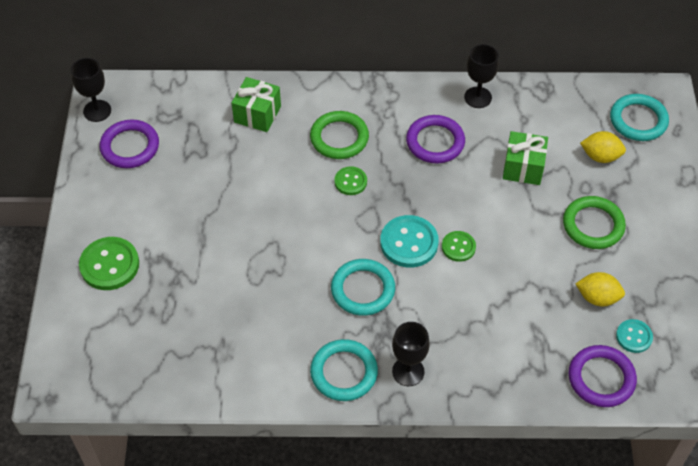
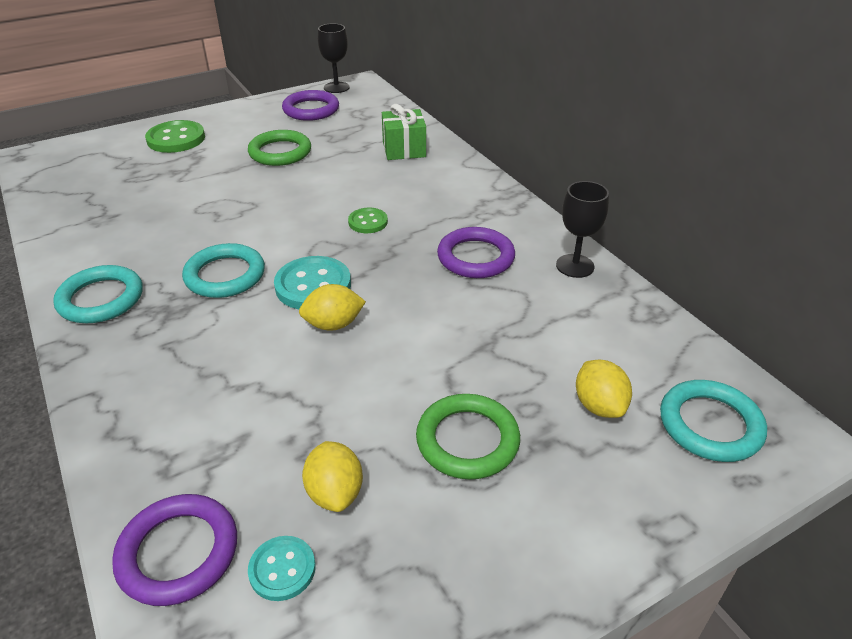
camera: 60 degrees right, 15 degrees down
green ring [310,111,369,159] -> green ring moved to [248,130,311,166]
black goblet [392,322,430,386] -> none
green button [442,231,476,262] -> yellow lemon [299,284,366,331]
green gift [503,131,548,185] -> none

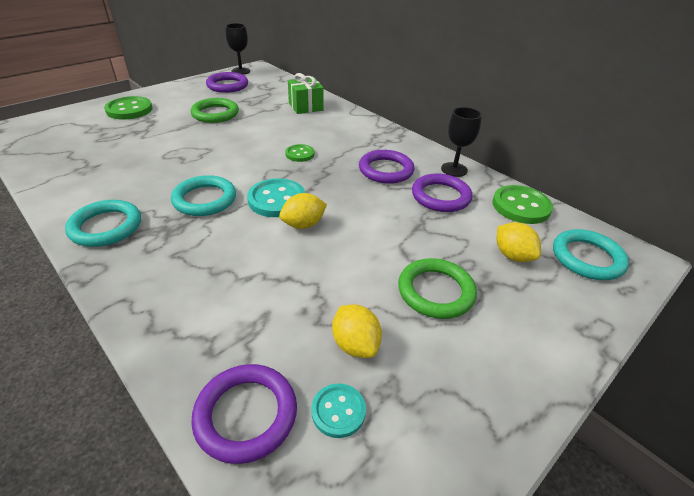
camera: 15 degrees left, 0 degrees up
none -> purple ring [412,173,472,212]
none -> green button [492,185,553,224]

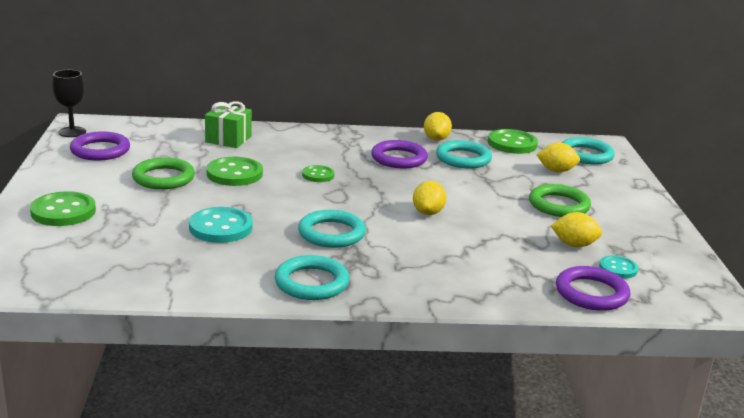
camera: 50 degrees left, 15 degrees down
turquoise button [247,178,305,217] -> turquoise button moved to [189,207,253,243]
purple ring [412,173,472,212] -> turquoise ring [436,140,492,169]
black goblet [441,107,482,177] -> yellow lemon [424,112,452,141]
none -> green button [207,157,263,186]

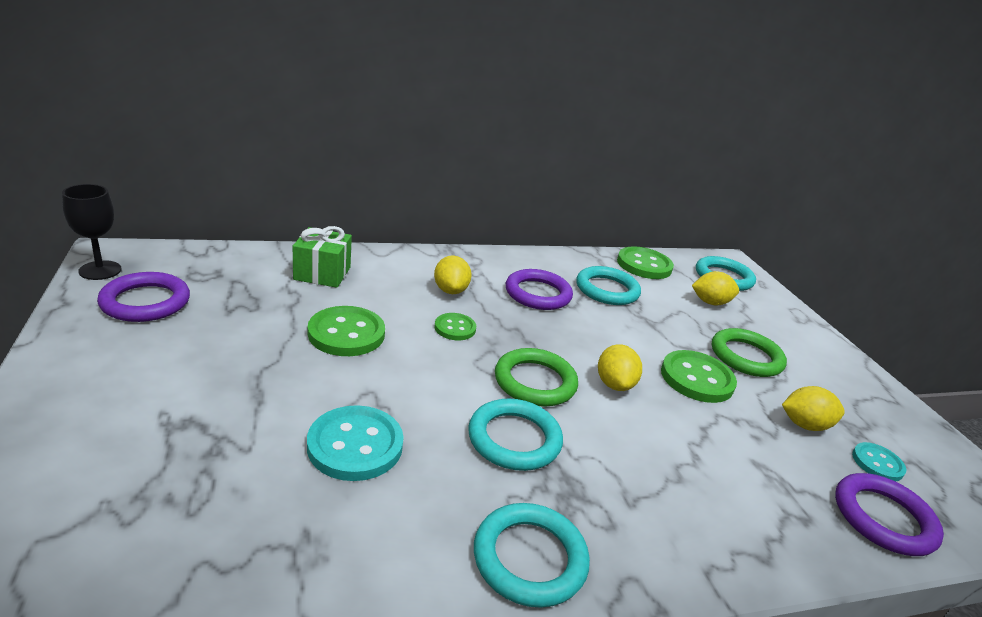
camera: 15 degrees left, 5 degrees up
green button [30,191,96,226] -> green button moved to [661,350,737,403]
green ring [132,157,195,189] -> green ring moved to [495,348,578,407]
yellow lemon [424,112,452,141] -> yellow lemon moved to [434,255,472,294]

